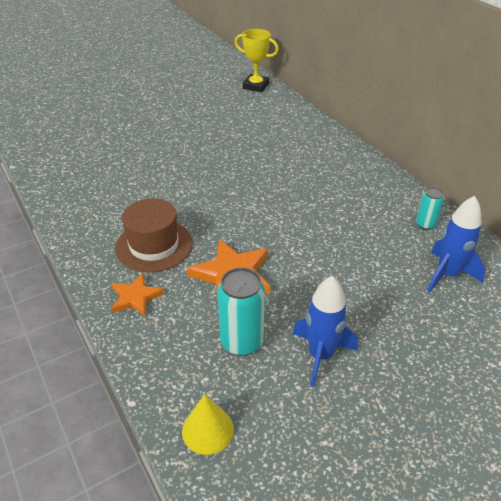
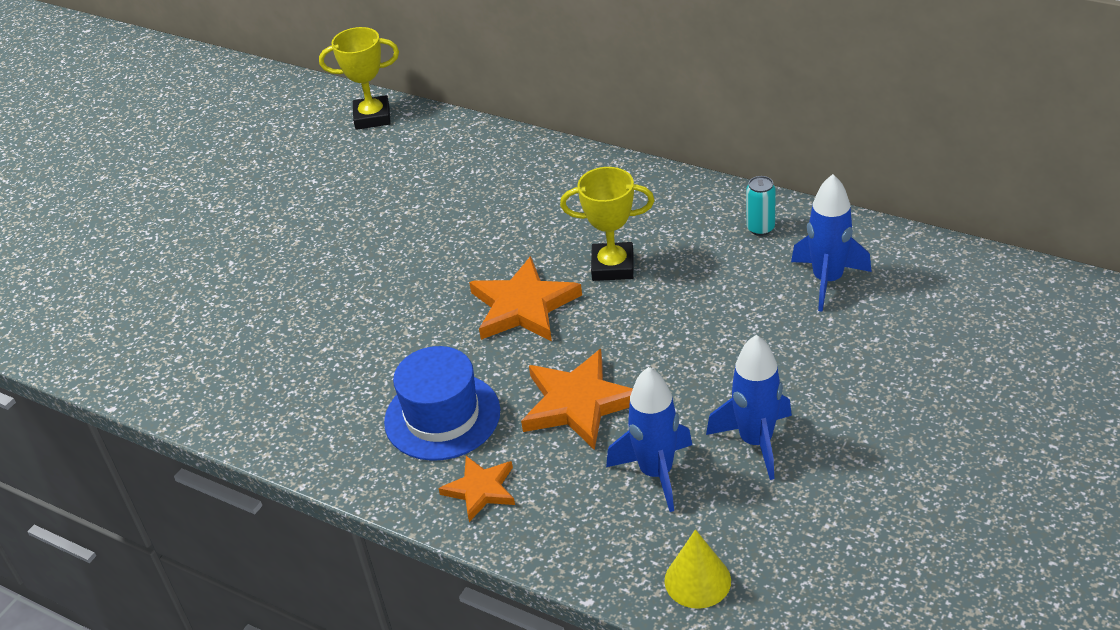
camera: 25 degrees left, 0 degrees up
brown hat [115,198,193,273] -> blue hat [384,346,500,461]
turquoise can [217,267,265,356] -> blue rocket [606,367,692,512]
none -> orange star [469,256,582,341]
none -> yellow trophy [560,167,654,281]

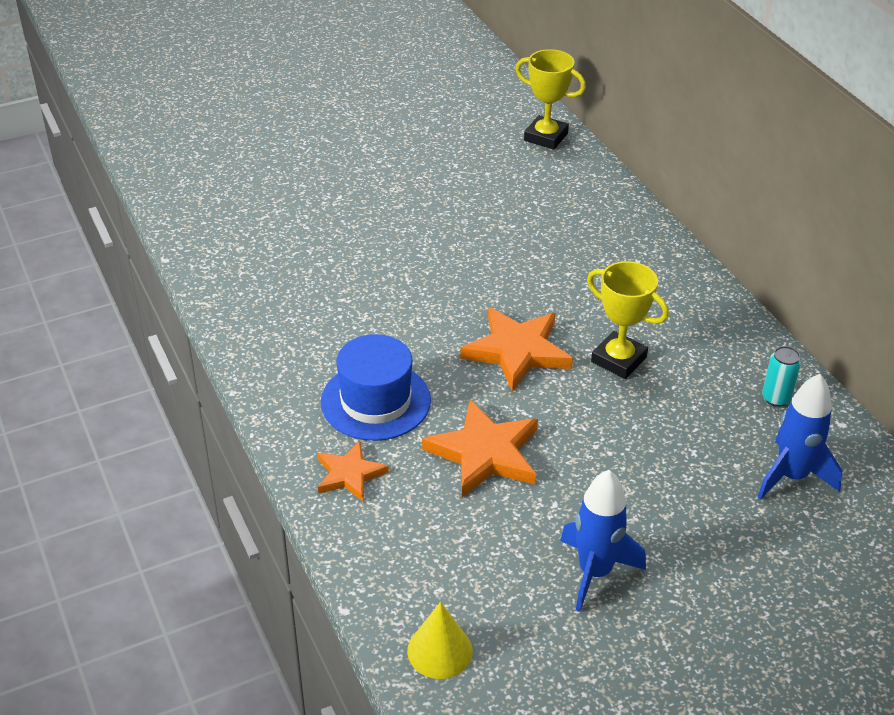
camera: 30 degrees right, 0 degrees up
blue rocket [606,367,692,512] -> none

